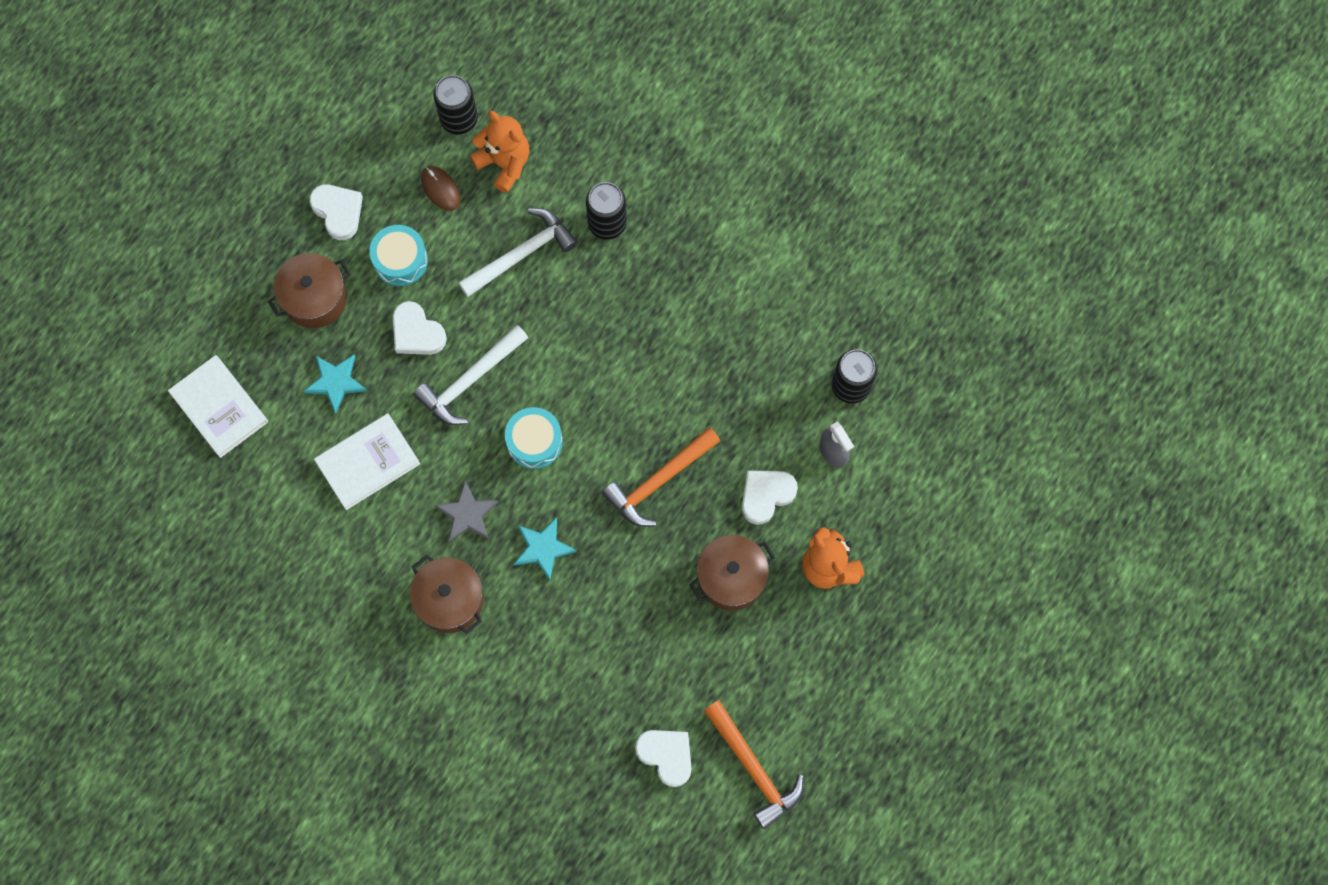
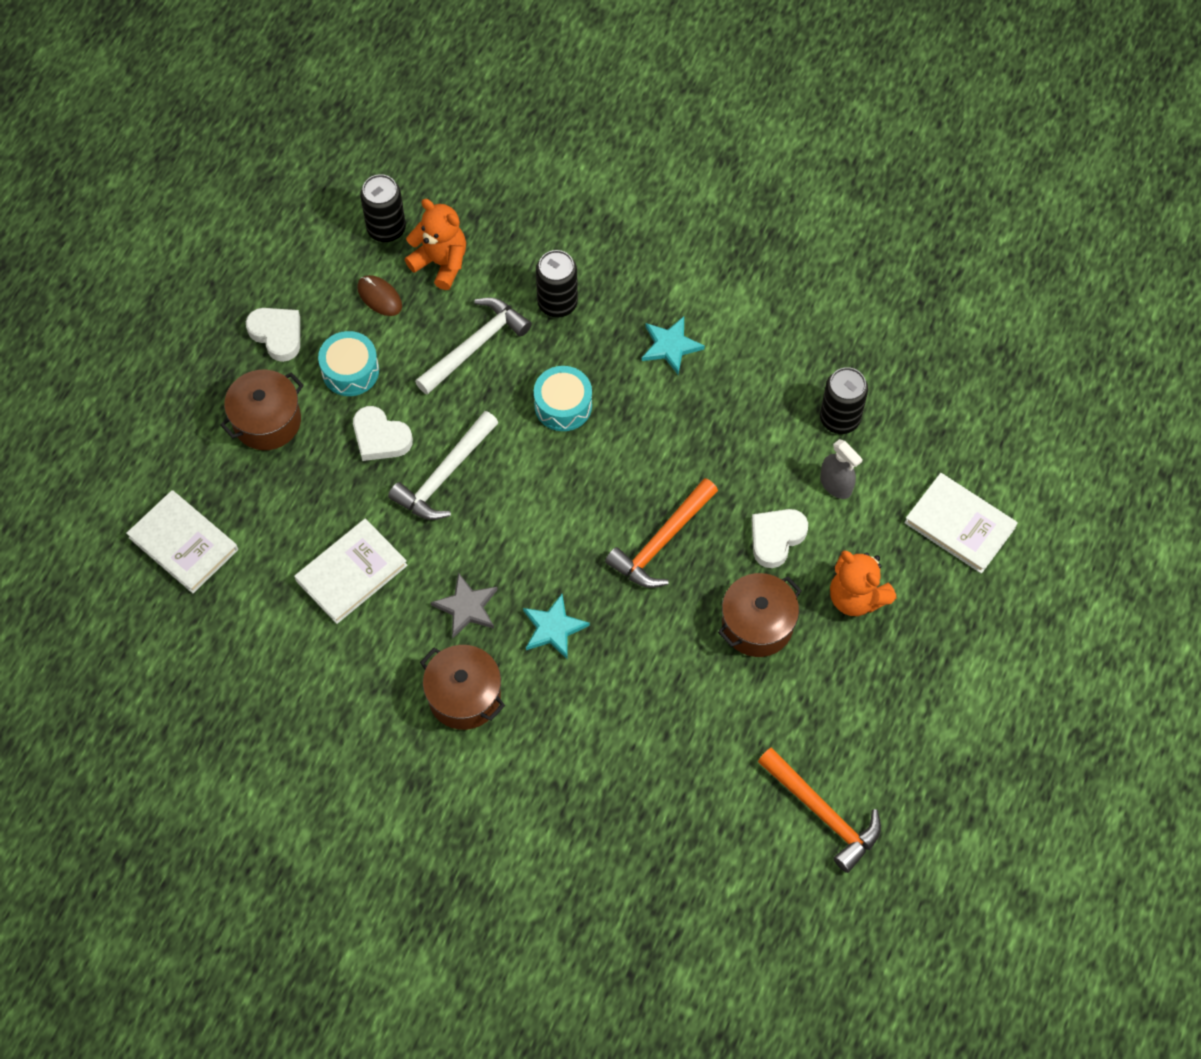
camera: 10 degrees left, 10 degrees down
turquoise star [304,354,367,414] -> turquoise star moved to [642,316,705,375]
turquoise drum [505,407,563,469] -> turquoise drum moved to [534,366,592,431]
white heart [635,730,692,787] -> none
none -> white book [904,473,1018,574]

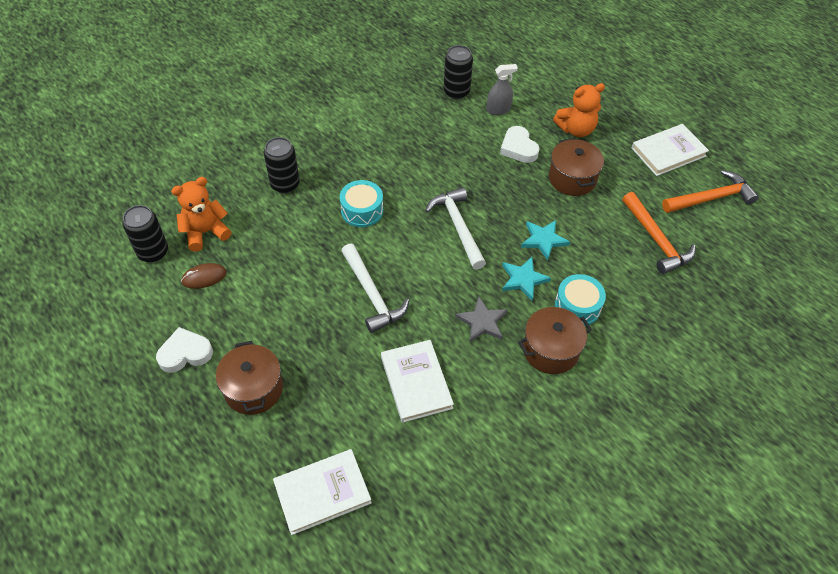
camera: 65 degrees left, 10 degrees down
turquoise drum [318,331,379,396] -> turquoise drum moved to [555,274,606,326]
white heart [353,406,413,461] -> none
white hammer [415,298,532,395] -> white hammer moved to [425,187,486,270]
orange hammer [605,478,718,588] -> orange hammer moved to [622,192,696,274]
turquoise star [642,316,705,375] -> turquoise star moved to [521,220,570,260]
white book [904,473,1018,574] -> white book moved to [632,124,709,176]

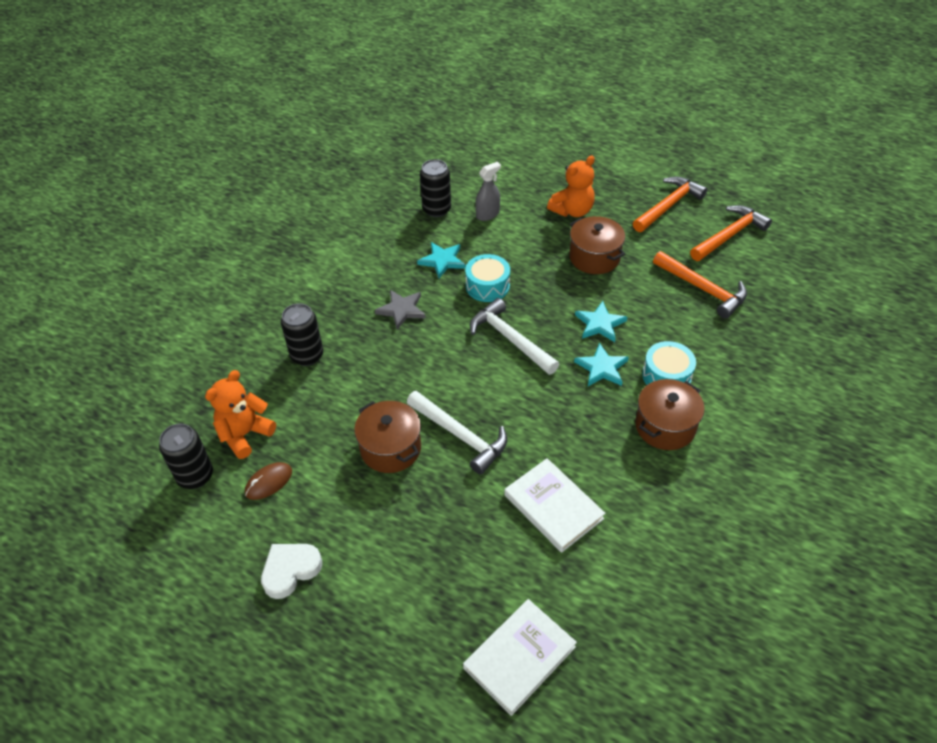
camera: 20 degrees left, 5 degrees down
brown pot [216,341,283,415] -> brown pot moved to [354,401,421,473]
turquoise drum [340,180,383,227] -> turquoise drum moved to [465,254,510,302]
grey star [455,297,508,342] -> grey star moved to [375,290,426,329]
white heart [500,126,539,163] -> none
white book [632,124,709,176] -> orange hammer [633,176,707,232]
none -> turquoise star [417,242,466,278]

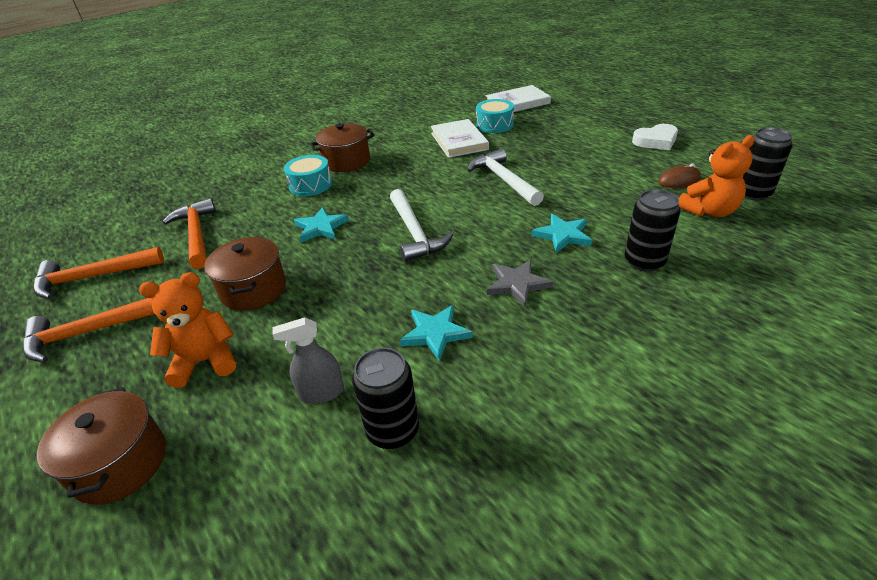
camera: 155 degrees left, 10 degrees down
brown pot [354,401,421,473] -> brown pot moved to [37,387,166,505]
turquoise drum [465,254,510,302] -> turquoise drum moved to [476,99,514,133]
turquoise star [574,343,629,386] -> turquoise star moved to [532,214,592,253]

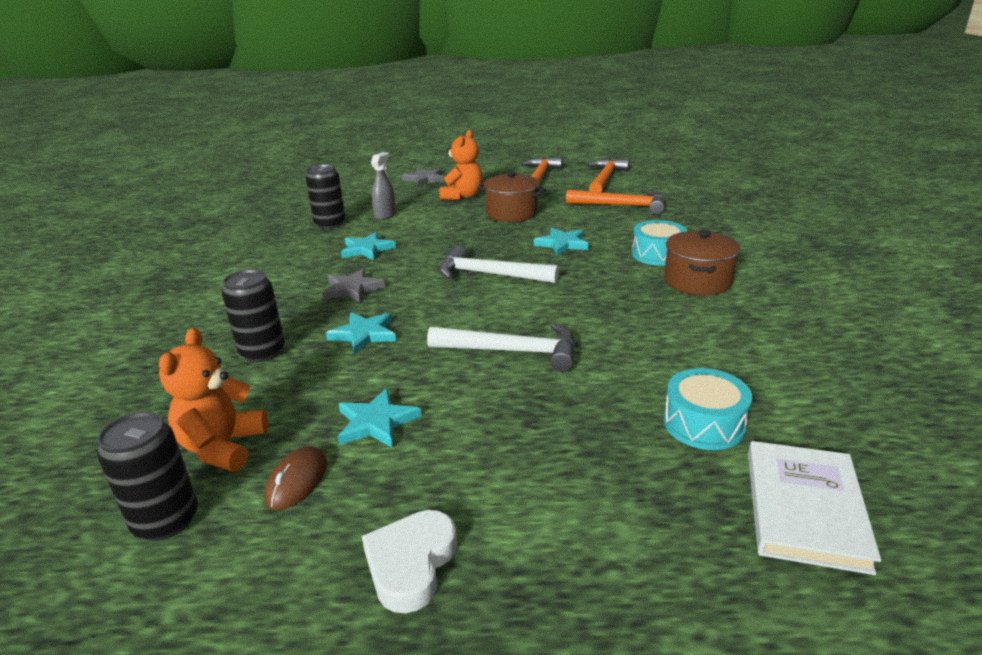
camera: 125 degrees right, 10 degrees down
brown pot [37,387,166,505] -> grey star [402,168,444,187]
white book [431,119,489,158] -> none
none -> turquoise star [338,388,422,448]

